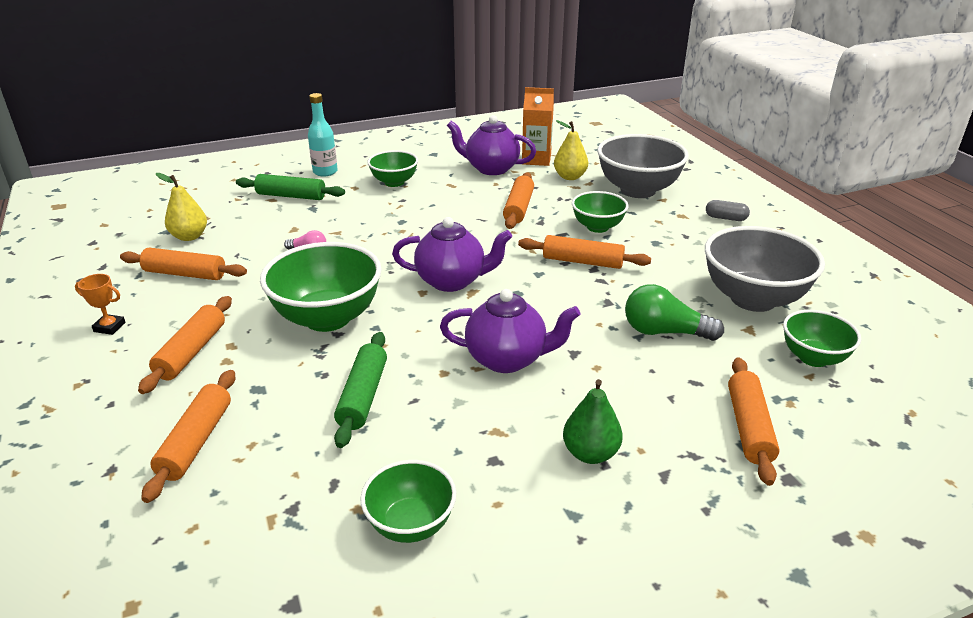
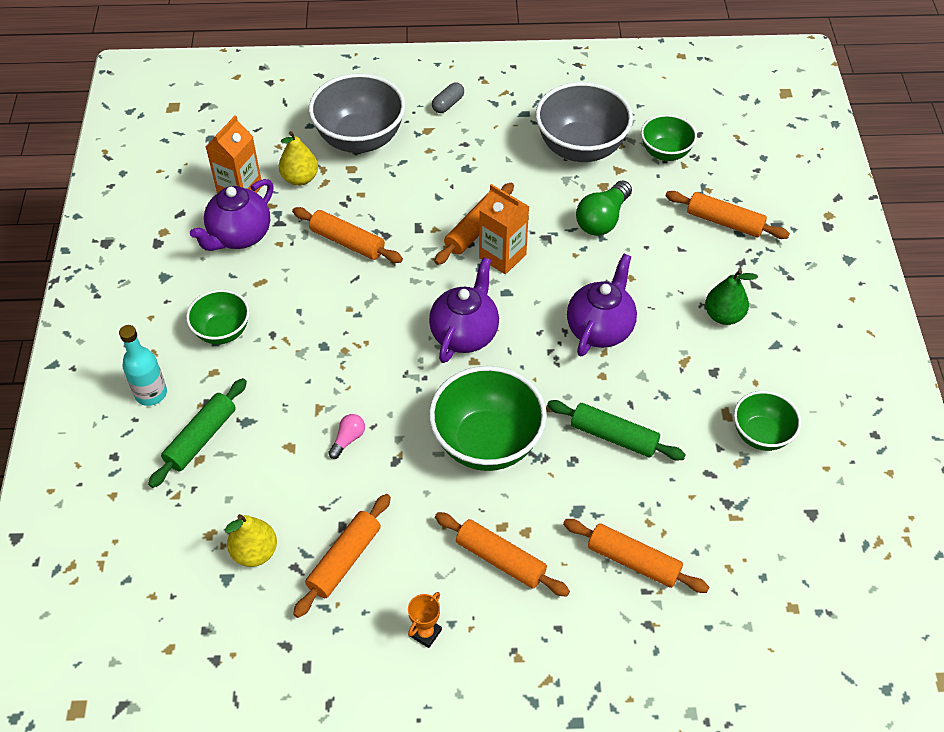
camera: 70 degrees left, 20 degrees up
green bowl [572,191,628,233] -> none
none -> orange carton [479,184,529,274]

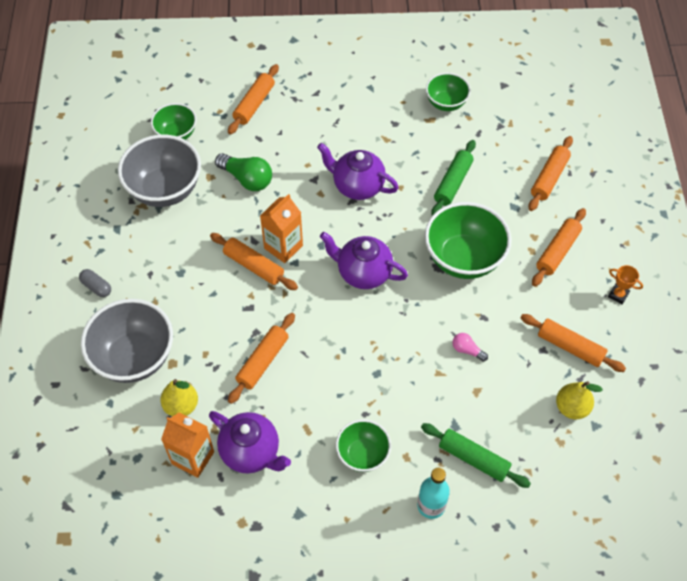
camera: 90 degrees left, 5 degrees up
green pear [705,270,758,325] -> none

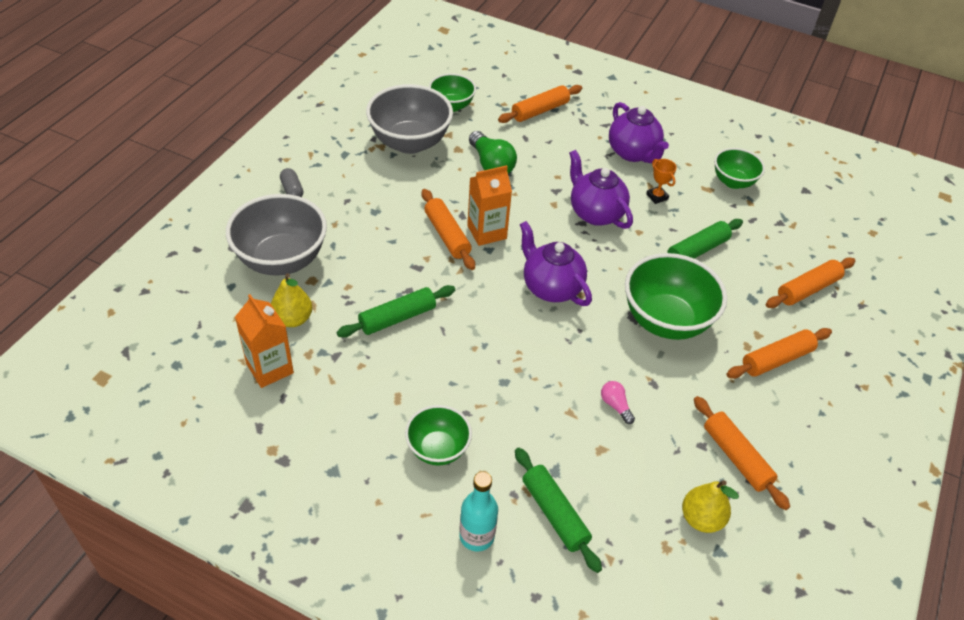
camera: 25 degrees right, 10 degrees down
purple teapot [209,411,291,473] -> purple teapot moved to [609,102,669,163]
orange rolling pin [228,313,295,404] -> green rolling pin [337,285,455,337]
orange trophy [608,265,643,304] -> orange trophy moved to [646,159,677,204]

